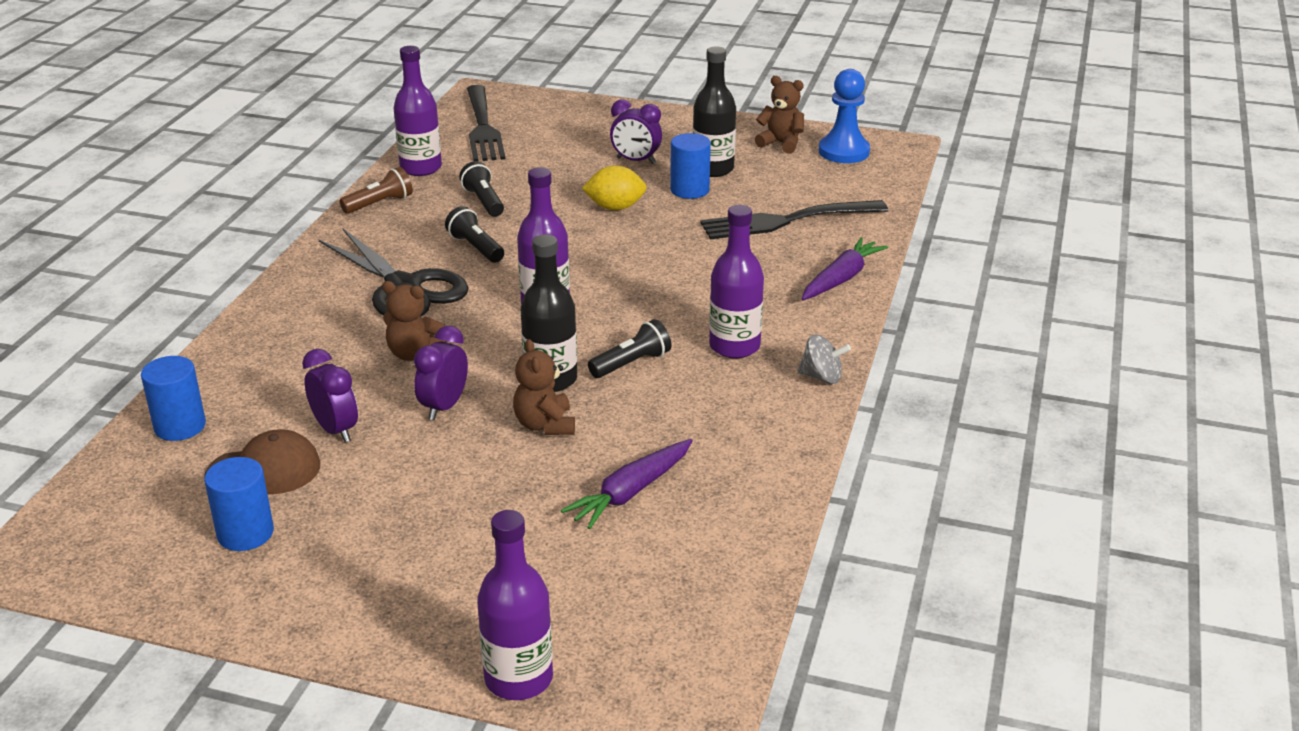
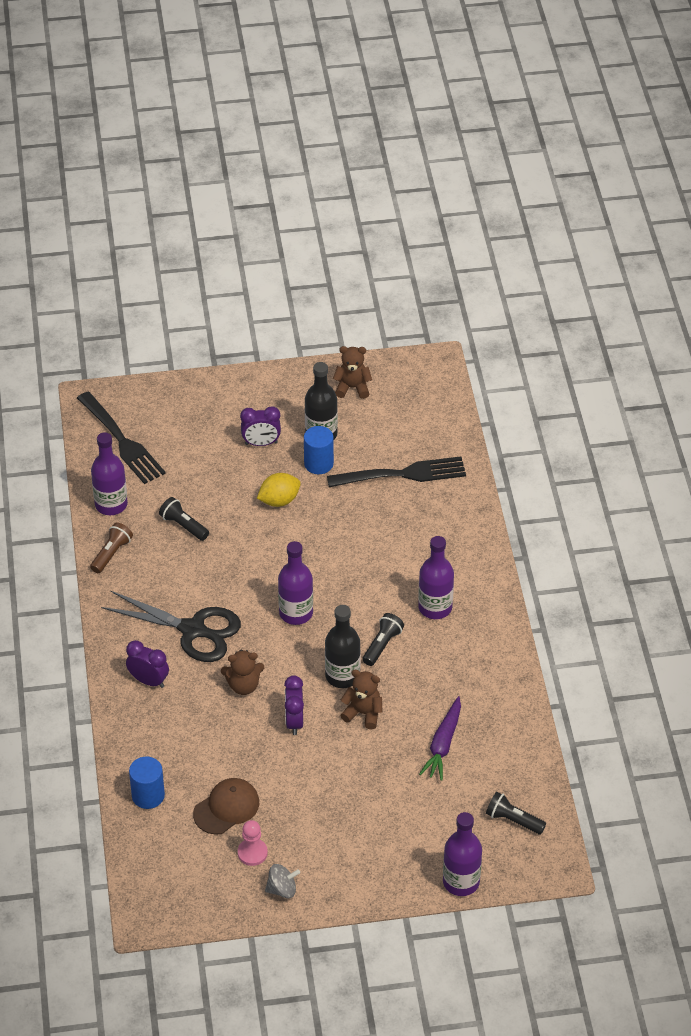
camera: 25 degrees left, 15 degrees up
blue cylinder [204,457,274,551] -> pink pawn [238,820,268,866]
purple clock [302,349,358,442] -> purple clock moved to [126,640,169,688]
black flashlight [445,206,504,263] -> black flashlight moved to [486,792,546,834]
brown teddy bear [513,339,575,435] -> brown teddy bear turned 150 degrees clockwise [340,670,383,729]
black fork [701,200,888,240] -> black fork turned 150 degrees counterclockwise [327,456,466,487]
grey spinning top [798,335,851,384] -> grey spinning top moved to [265,864,300,898]
purple carrot [802,237,888,300] -> none
blue pawn [819,69,870,163] -> none

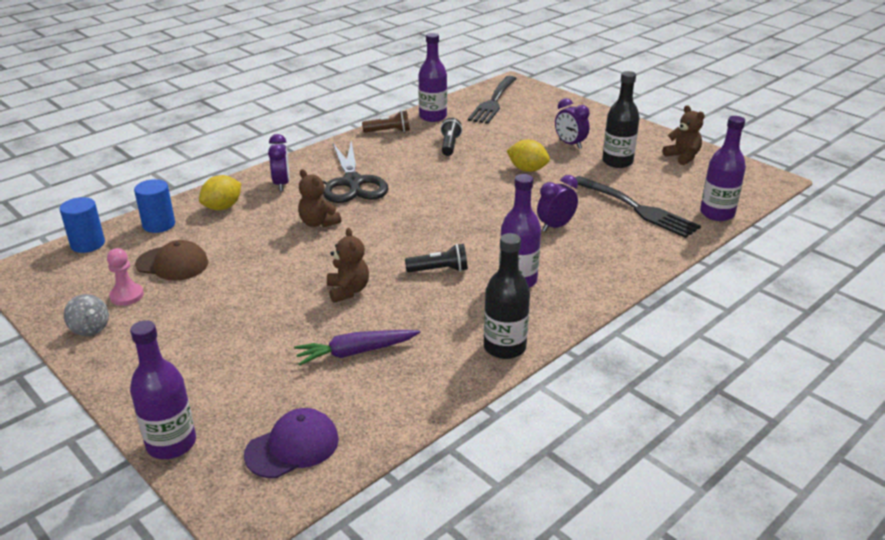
camera: 55 degrees right, 15 degrees down
purple bottle [278,541,313,625] -> purple bottle moved to [700,116,746,221]
purple clock [284,675,304,735] -> purple clock moved to [537,175,578,232]
blue cylinder [304,426,334,474] -> blue cylinder moved to [60,197,105,253]
black bottle [325,605,361,688] -> black bottle moved to [484,233,530,359]
black flashlight [486,792,546,834] -> purple cap [244,408,339,478]
none -> yellow lemon [199,175,241,210]

